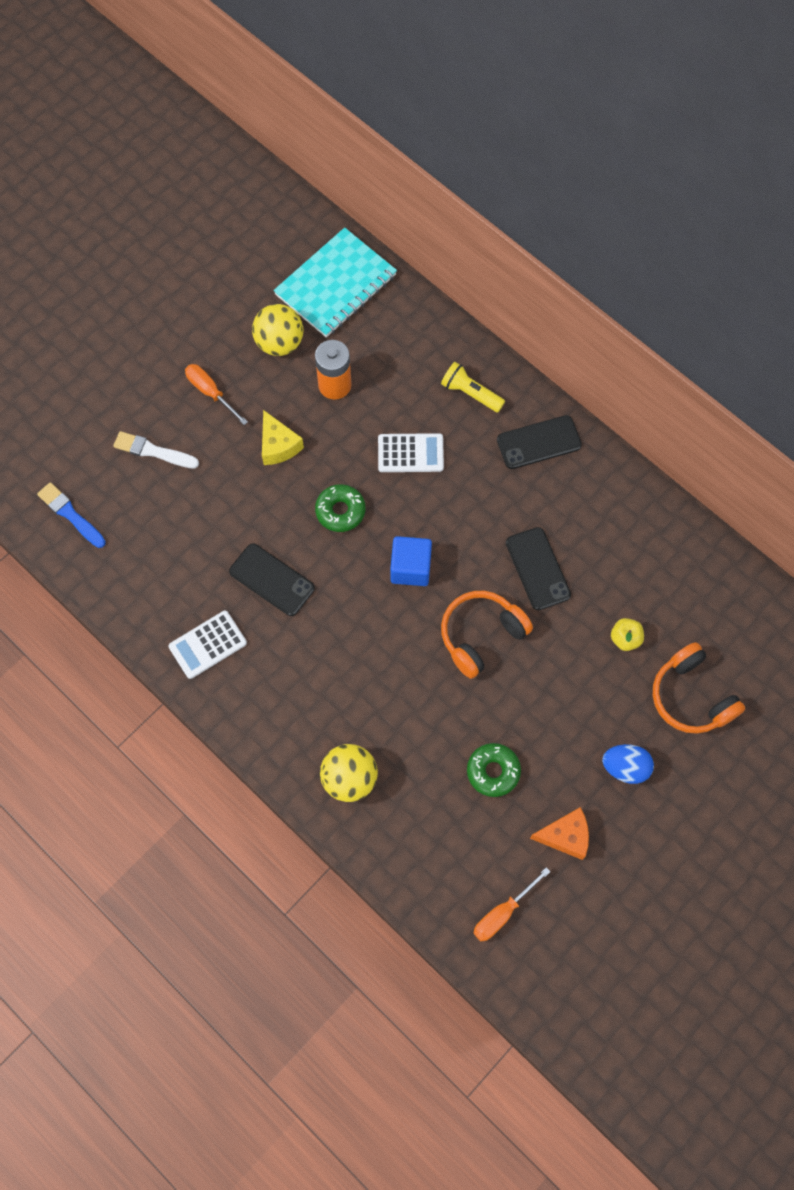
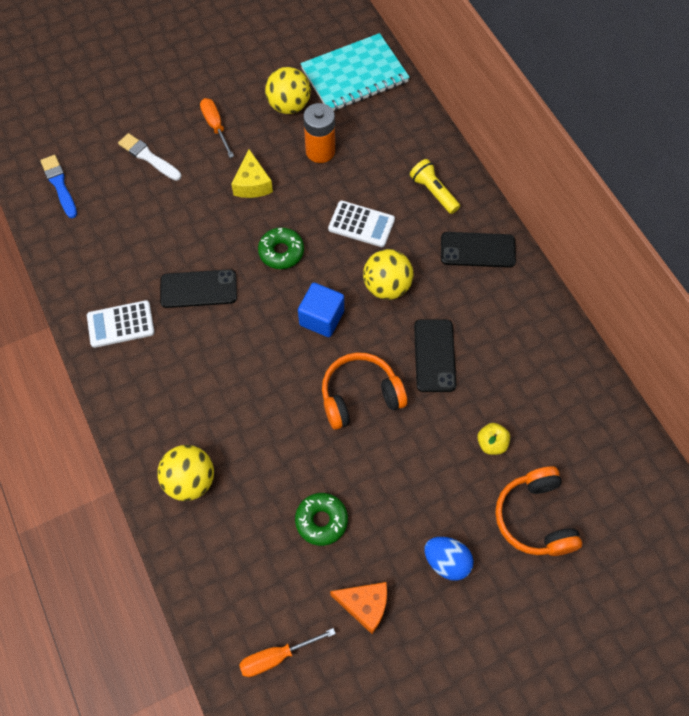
camera: 20 degrees right, 5 degrees down
black phone [229,544,315,616] -> black phone turned 60 degrees counterclockwise [160,269,237,308]
none -> yellow ball [363,249,414,300]

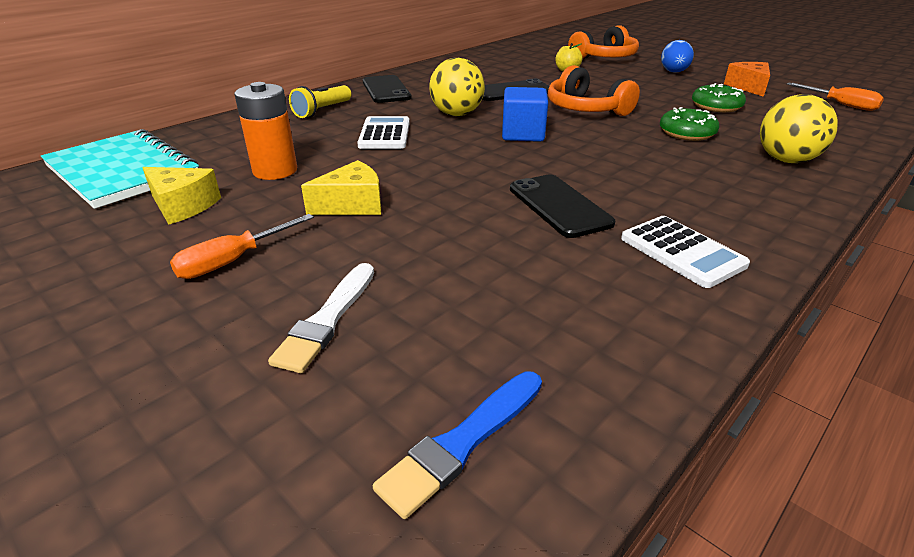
camera: 110 degrees left, 30 degrees down
green donut [258,227,304,269] -> green donut moved to [660,107,719,141]
yellow ball [265,67,311,114] -> yellow cheese [142,167,221,225]

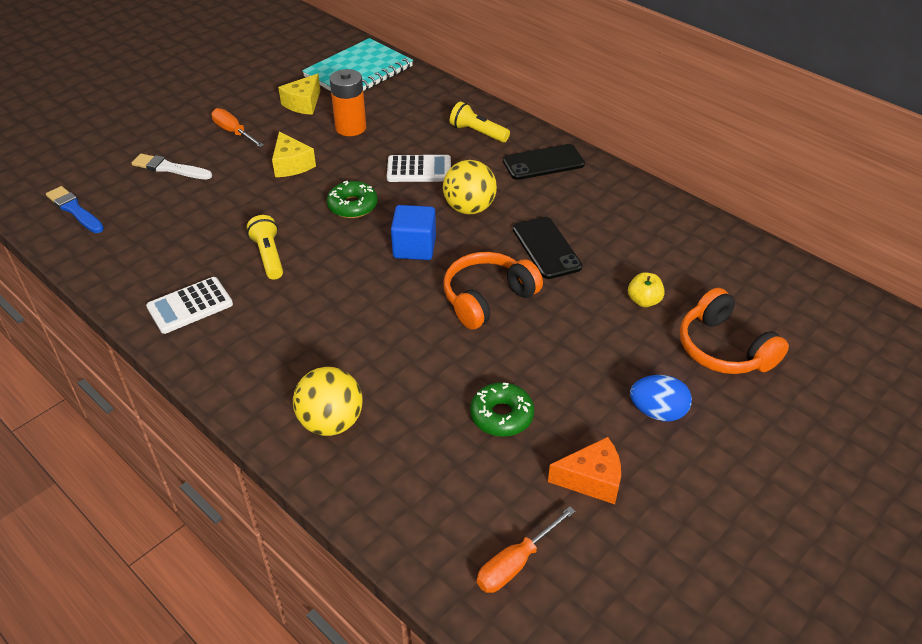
camera: 90 degrees right, 10 degrees up
black phone [510,174,615,238] -> yellow flashlight [247,215,283,280]
green donut [660,107,719,141] -> green donut moved to [327,181,378,218]

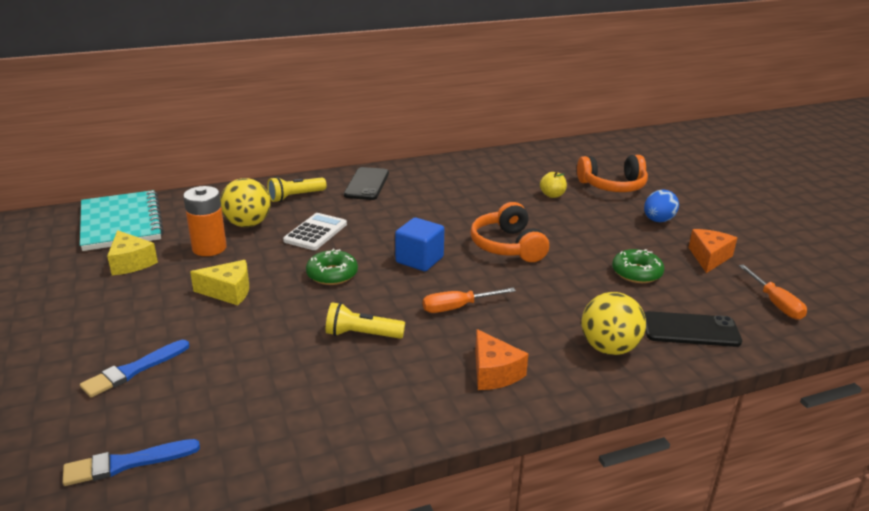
camera: 65 degrees left, 15 degrees down
white brush [132,154,212,179] -> blue brush [80,340,189,397]
white calculator [146,277,233,334] -> none
orange screwdriver [211,108,264,147] -> orange screwdriver moved to [423,288,516,313]
yellow ball [443,160,497,214] -> yellow ball moved to [220,178,271,227]
black phone [513,217,582,279] -> black phone moved to [644,311,742,347]
none -> orange cheese [475,329,528,390]

